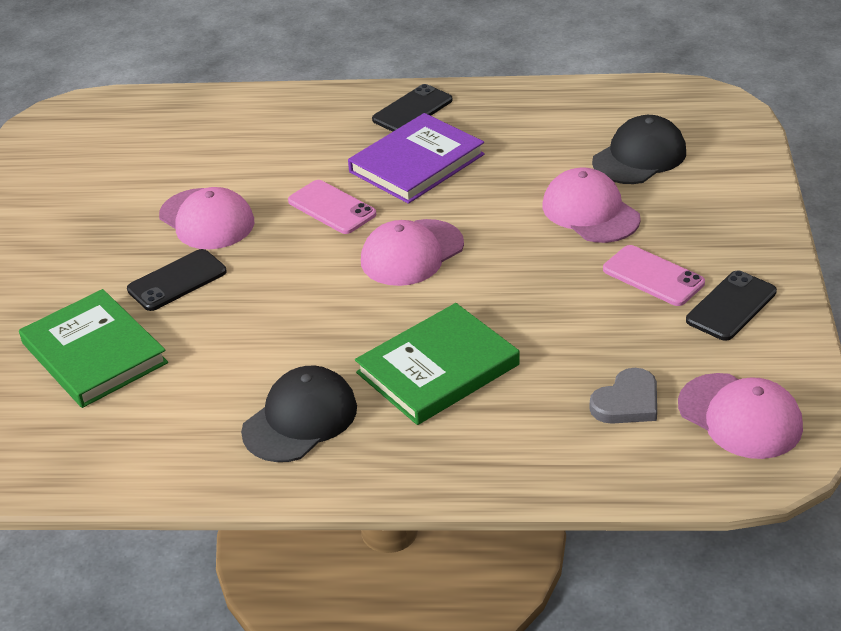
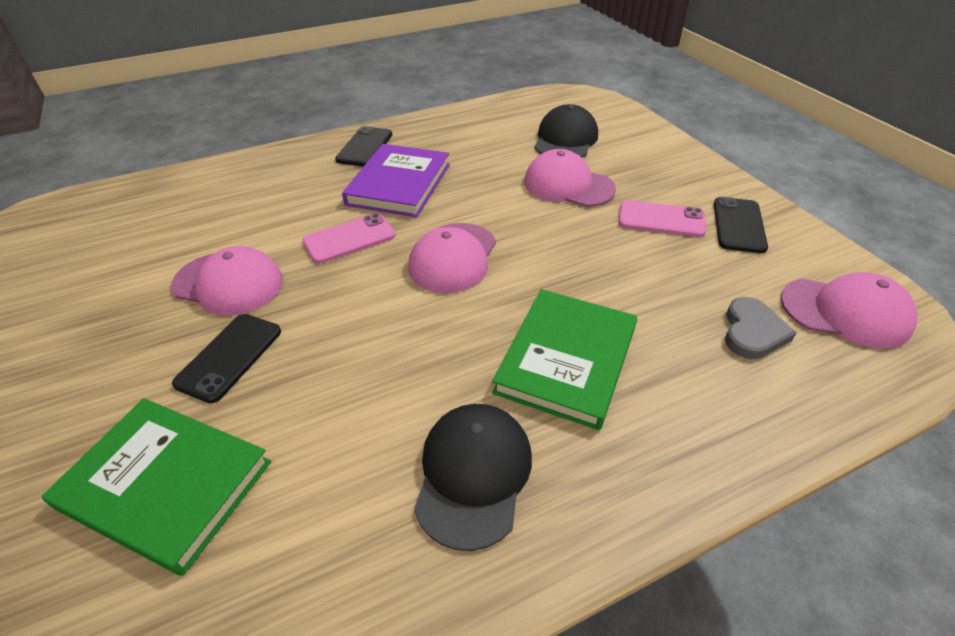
camera: 30 degrees left, 5 degrees up
pink phone [288,180,376,234] -> pink phone turned 45 degrees counterclockwise [303,213,396,264]

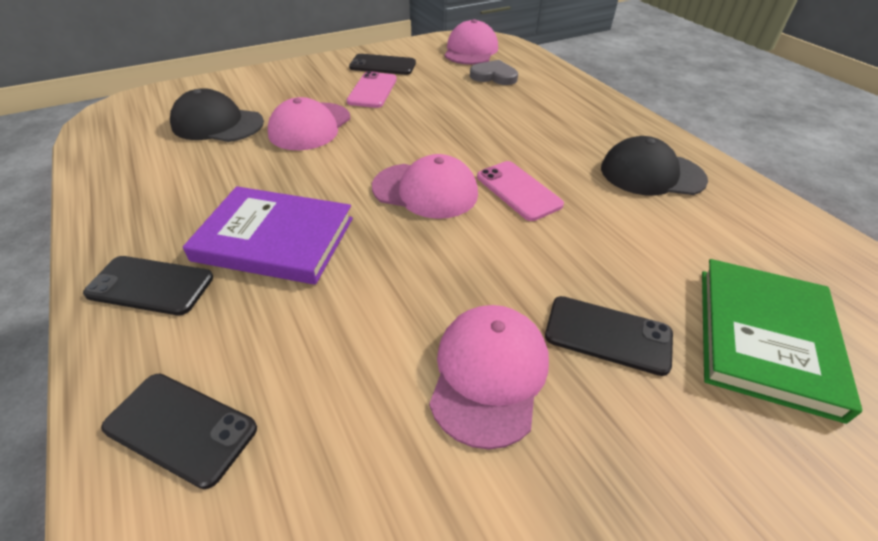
camera: 95 degrees left, 0 degrees up
pink phone [303,213,396,264] -> pink phone moved to [477,161,564,221]
green book [492,289,637,430] -> none
none -> black phone [101,373,257,489]

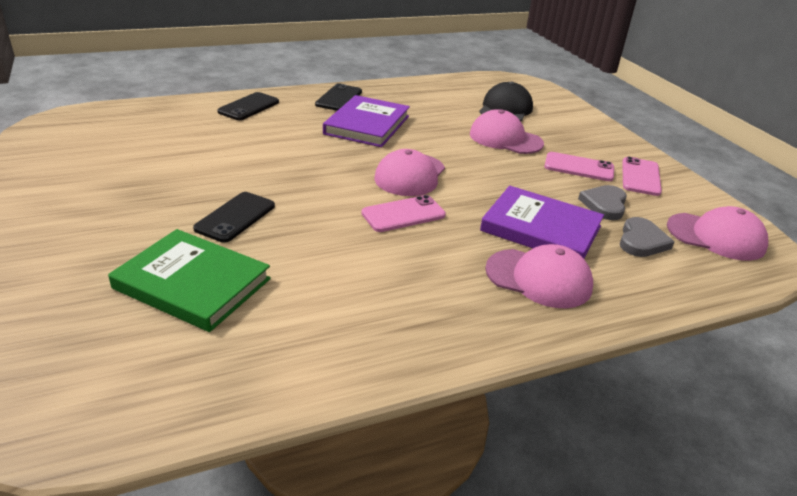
camera: 95 degrees right, 10 degrees down
black phone [349,54,416,75] -> pink phone [622,157,662,196]
pink cap [429,305,549,449] -> pink cap moved to [485,244,593,308]
black cap [601,136,708,196] -> none
none -> purple book [480,186,604,259]
none -> grey heart [578,185,627,220]

